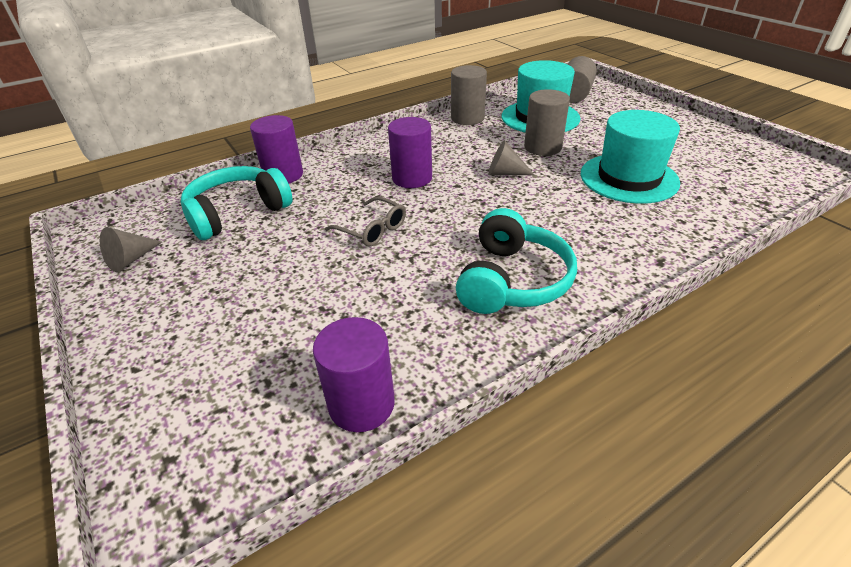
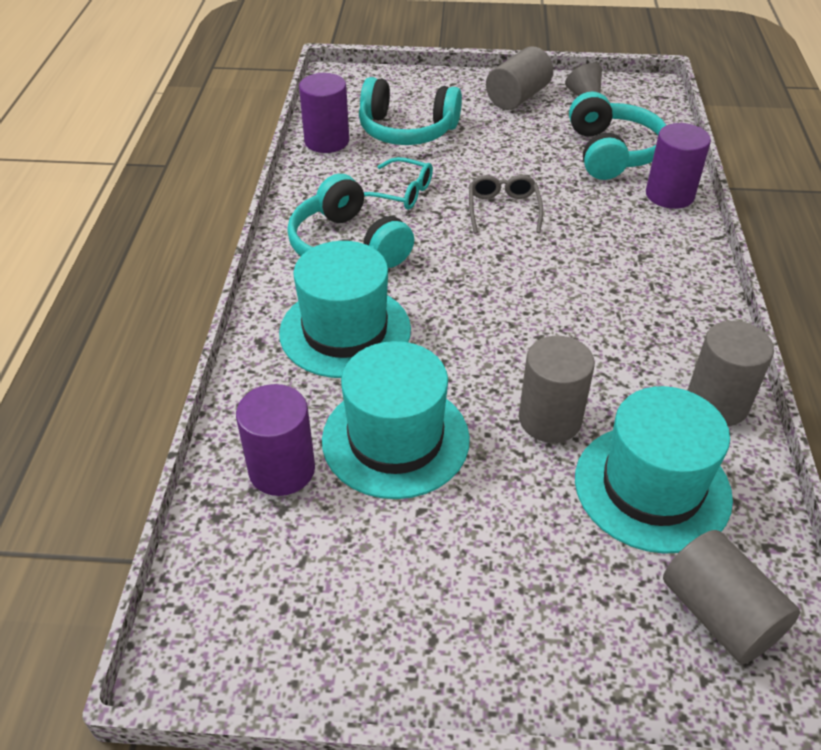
camera: 125 degrees right, 5 degrees up
grey glasses [324,196,406,247] -> grey glasses turned 105 degrees clockwise [469,175,543,234]
purple cylinder [388,117,432,188] -> purple cylinder moved to [236,384,315,496]
grey cone [488,140,535,175] -> none
none -> turquoise hat [279,241,411,378]
none -> turquoise headphones [359,77,462,145]
none -> turquoise glasses [364,157,433,210]
none -> grey cylinder [486,46,553,110]

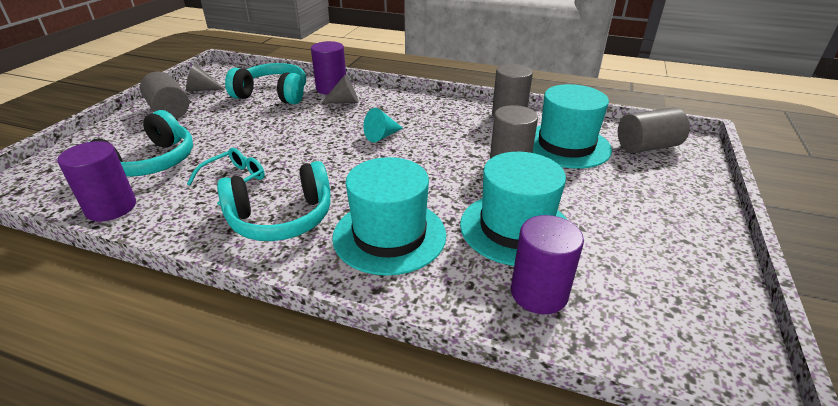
camera: 75 degrees left, 10 degrees down
grey glasses [469,175,543,234] -> none
none -> grey cone [321,75,358,104]
none -> turquoise cone [363,108,403,143]

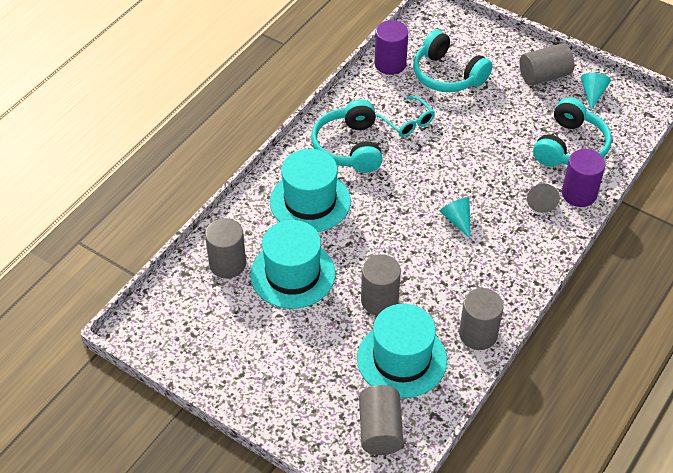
camera: 105 degrees right, 15 degrees up
grey cone [186,64,225,91] -> turquoise cone [581,73,611,110]
purple cylinder [511,215,584,314] -> grey cylinder [205,218,246,278]

